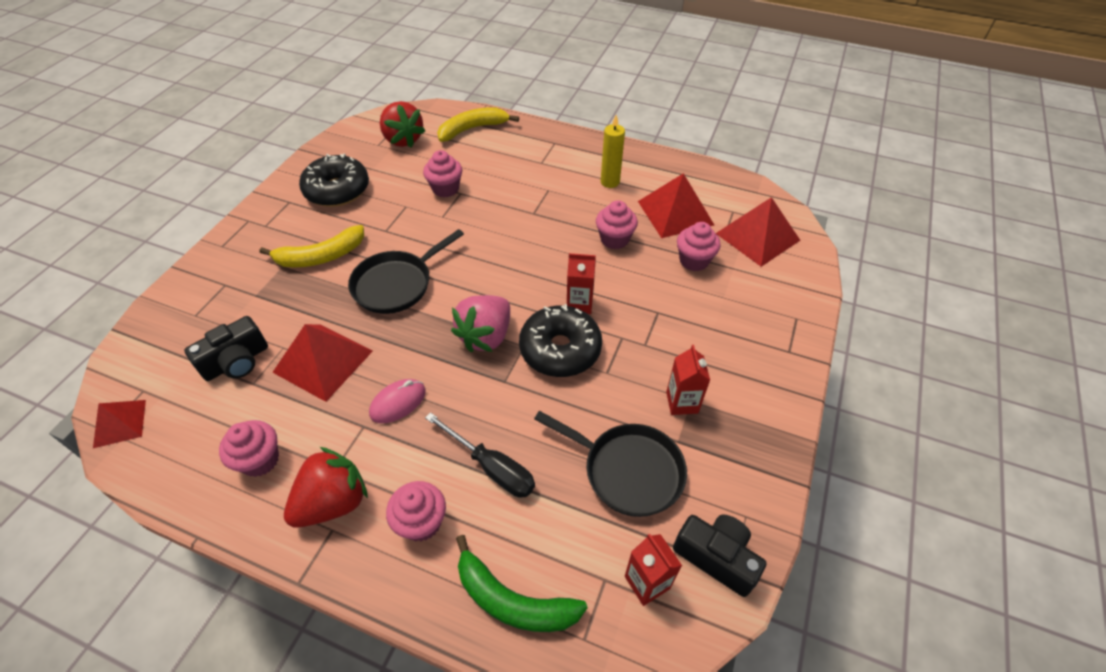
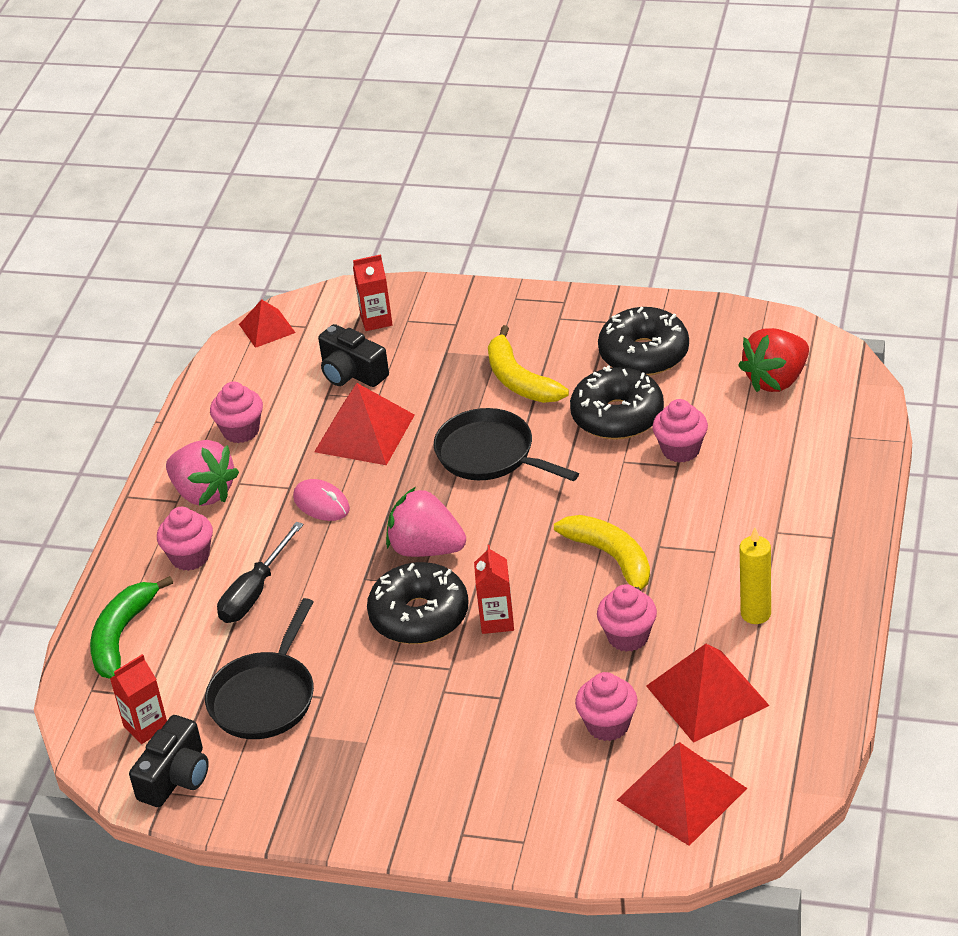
camera: 85 degrees right, 10 degrees down
red strawberry [284,447,368,528] -> pink strawberry [166,440,239,506]
yellow banana [437,107,519,142] -> yellow banana moved to [554,515,650,591]
red carton [666,345,710,415] -> red carton moved to [353,254,393,331]
none -> black donut [570,365,664,440]

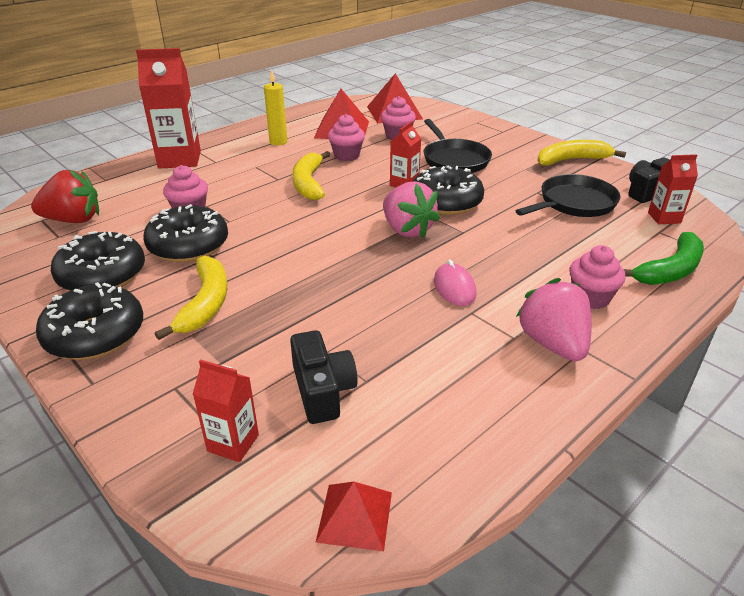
camera: 150 degrees left, 5 degrees down
pink cupcake [210,382,263,443] -> none
black screwdriver [217,522,304,623] -> none
red pyramid [314,383,415,465] -> none
black pan [434,408,579,481] -> black pan moved to [424,119,492,173]
none -> black donut [36,282,143,360]
none -> red carton [136,48,201,169]
none -> yellow banana [537,140,626,165]

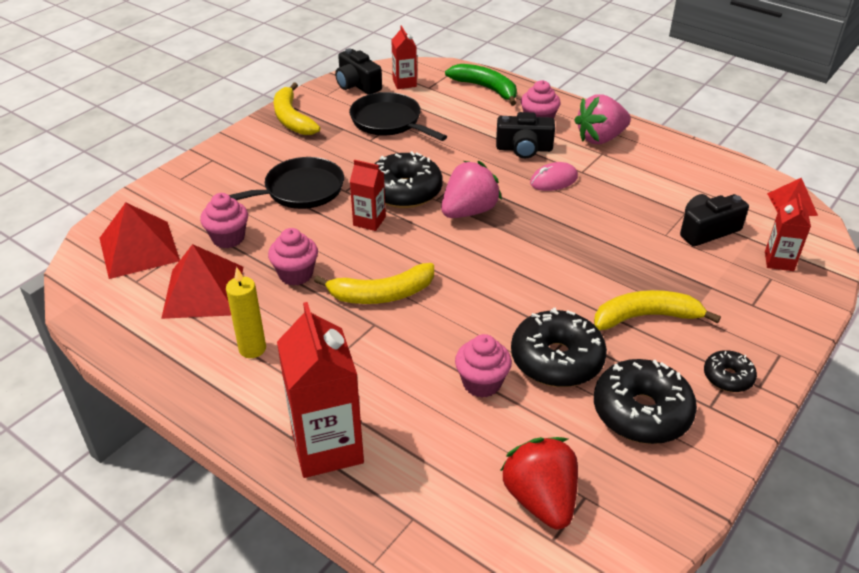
camera: 100 degrees left, 5 degrees up
black donut [36,282,143,360] -> black donut [704,350,757,392], size x0.53
none -> black camera [496,112,555,158]

